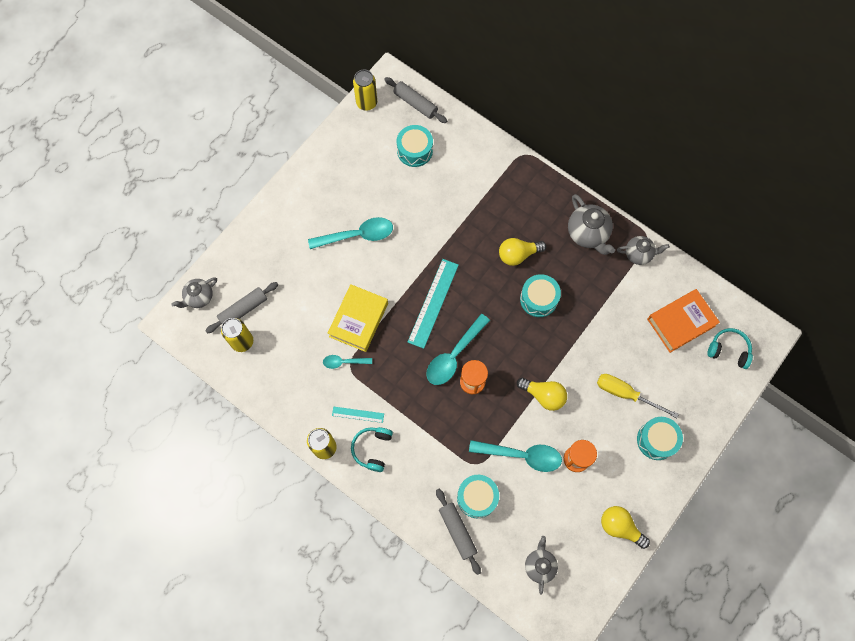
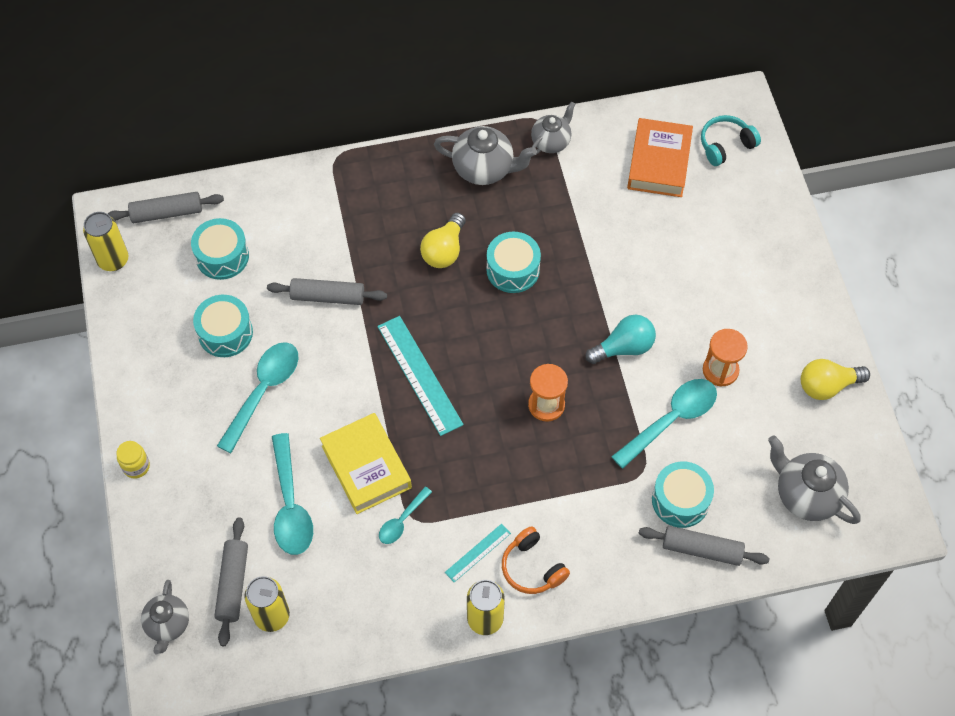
camera: 50 degrees left, 10 degrees down
turquoise headphones [351,427,393,472] -> orange headphones [502,526,570,594]
turquoise spoon [426,314,490,385] -> turquoise spoon moved to [272,433,313,555]
yellow light bulb [517,377,567,411] -> turquoise light bulb [586,315,656,364]
grey teapot [525,536,558,595] -> grey teapot [768,435,860,524], size x1.51
yellow screwdriver [597,374,679,418] -> none
turquoise drum [637,417,683,460] -> turquoise drum moved to [193,295,253,357]
none -> yellow jar [117,441,150,479]
none -> grey rolling pin [267,278,387,305]

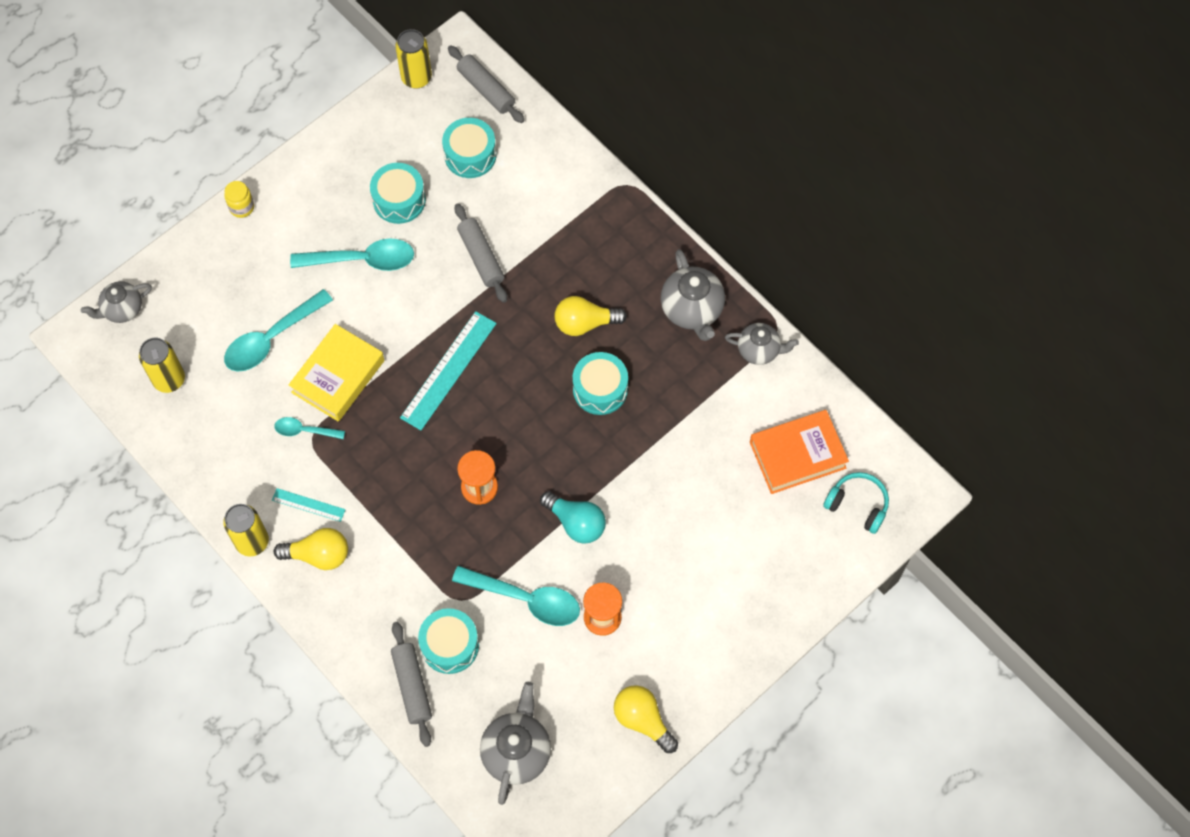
camera: 60 degrees right, 5 degrees up
grey rolling pin [214,518,248,646] -> none
orange headphones [502,526,570,594] -> yellow light bulb [274,528,348,570]

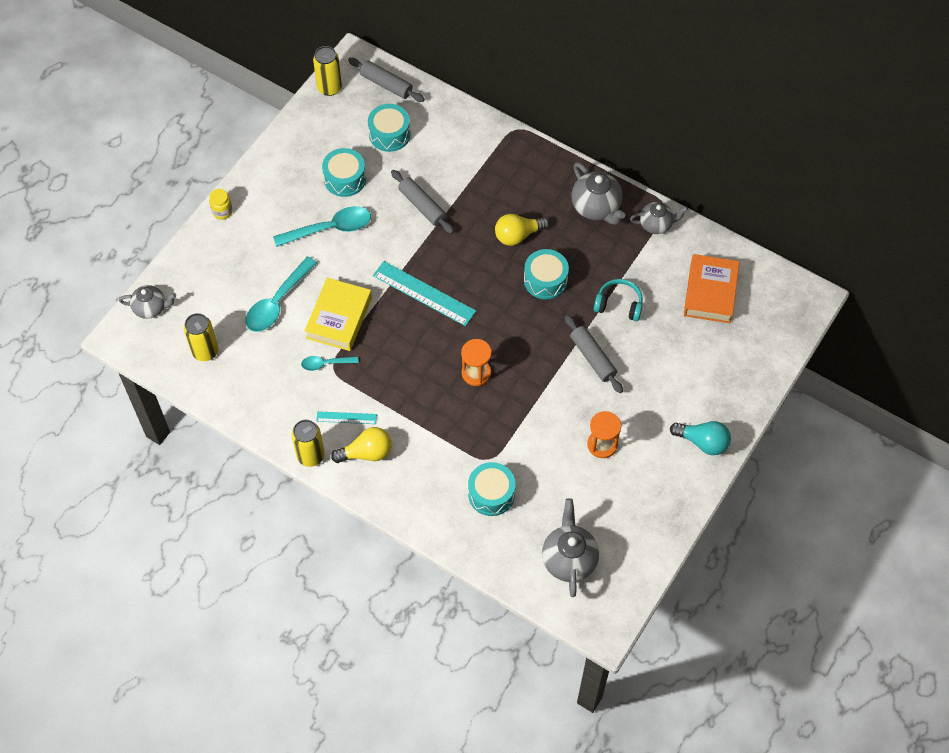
camera: 15 degrees left, 5 degrees down
grey teapot [81,281,152,323] -> grey teapot turned 135 degrees counterclockwise [119,285,176,319]
grey rolling pin [391,622,432,747] -> grey rolling pin moved to [565,315,623,393]
turquoise ruler [400,311,497,430] -> turquoise ruler turned 75 degrees counterclockwise [373,261,476,326]
turquoise spoon [452,566,580,626] -> none
turquoise light bulb [540,491,606,544] -> turquoise light bulb moved to [670,421,731,455]
yellow light bulb [614,685,678,753] -> none
orange book [750,410,849,494] -> orange book turned 45 degrees counterclockwise [684,254,740,323]
turquoise headphones [823,472,889,534] -> turquoise headphones moved to [594,279,643,321]

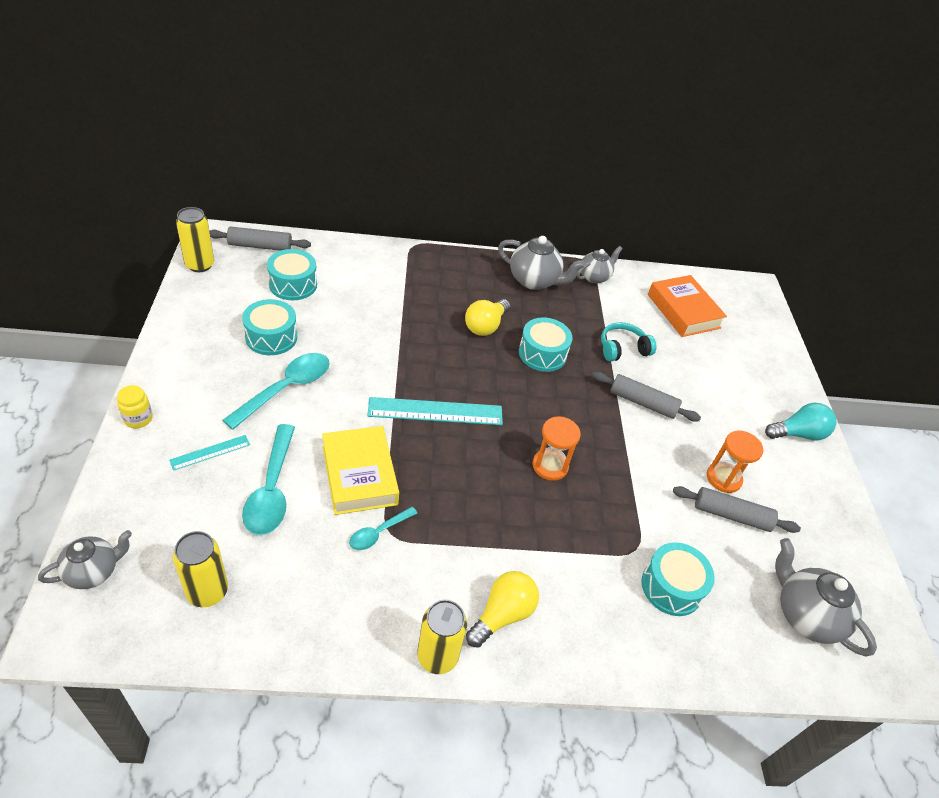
camera: 40 degrees left, 15 degrees down
turquoise ruler [316,411,377,424] -> turquoise ruler moved to [169,435,250,471]
grey rolling pin [391,170,454,234] -> grey rolling pin moved to [673,486,801,533]

